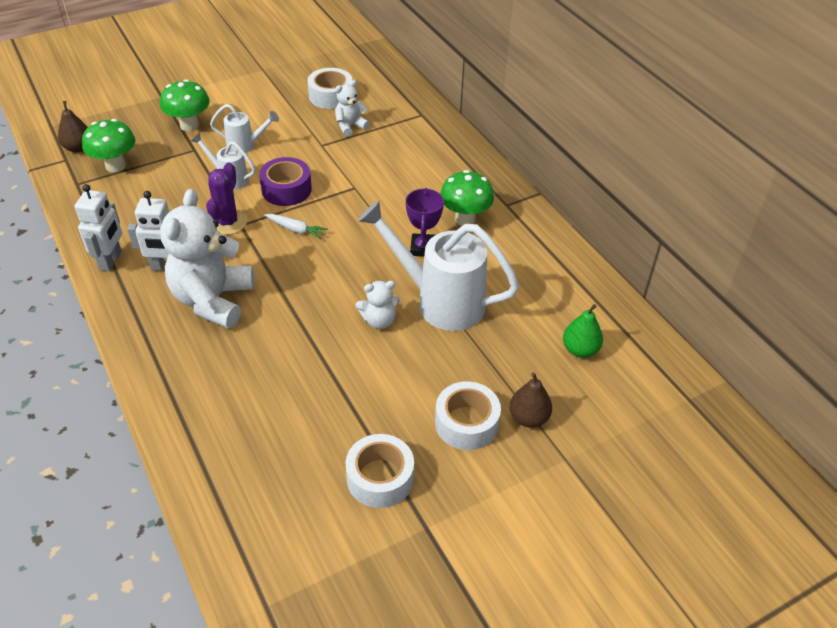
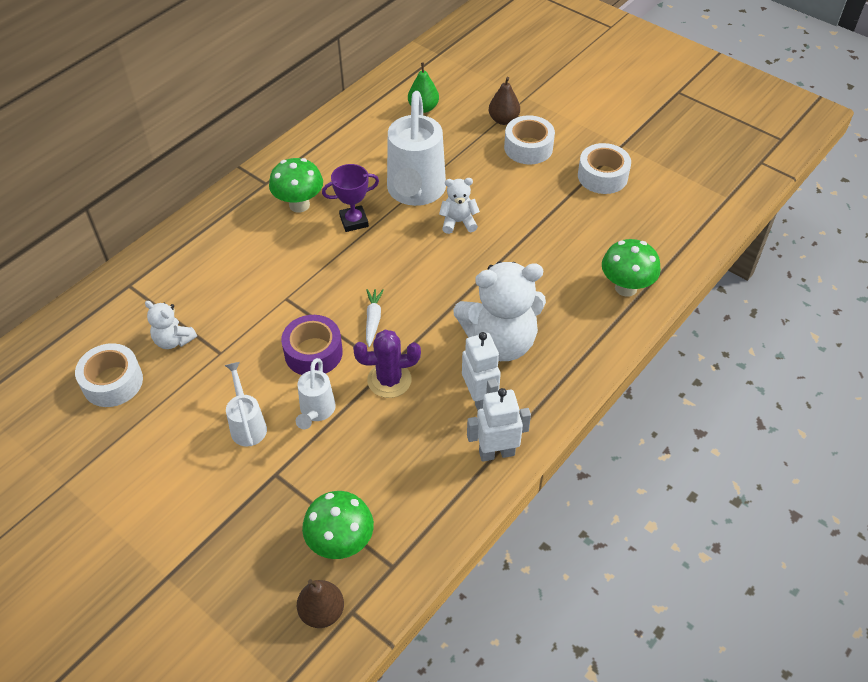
camera: 110 degrees left, 5 degrees up
green mushroom [160,79,210,131] -> green mushroom moved to [602,239,661,297]
white teddy bear [356,281,400,329] -> white teddy bear turned 60 degrees counterclockwise [439,178,480,234]

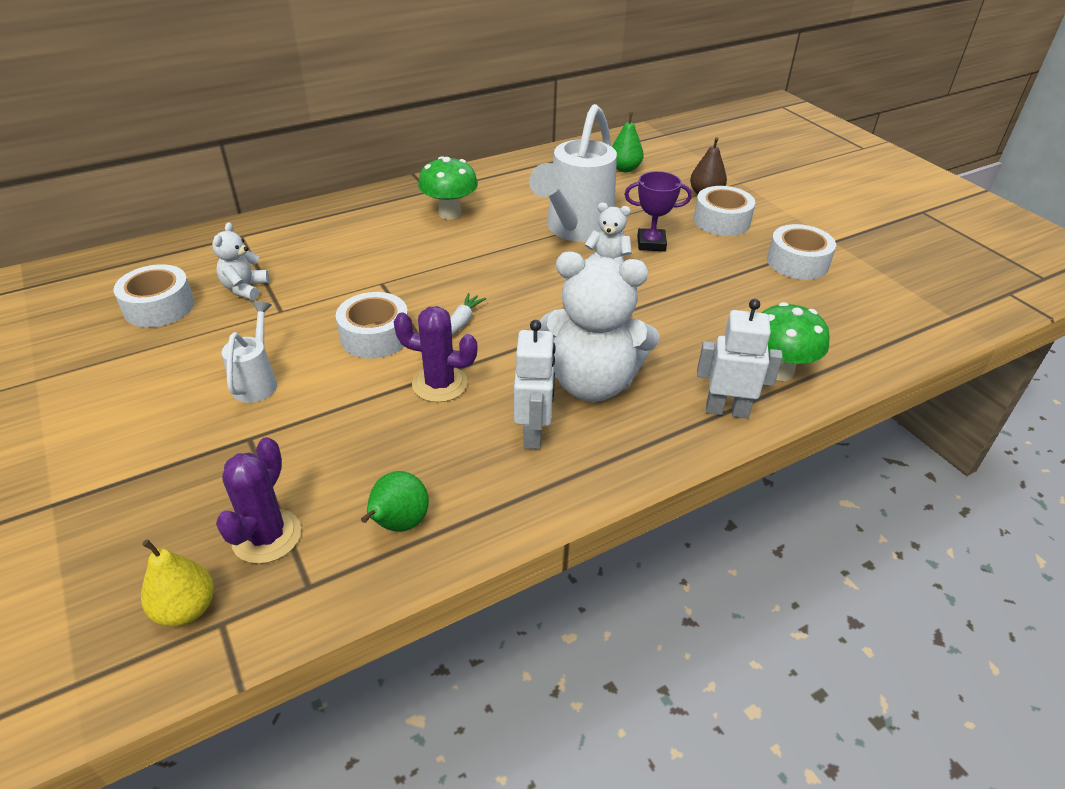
camera: 20 degrees right, 10 degrees down
white teddy bear [145,301,197,349] -> white teddy bear turned 45 degrees clockwise [212,222,269,300]
purple tape [281,315,343,375] -> white tape [336,292,408,359]
white watering can [296,358,336,429] -> none
brown pear [297,579,344,628] -> yellow pear [141,539,214,626]
green mushroom [302,491,374,559] -> purple cactus [216,437,301,564]
purple trophy [322,164,379,232] -> purple trophy moved to [624,171,692,251]
white robot [467,388,531,462] -> white robot moved to [697,299,783,419]
none -> green pear [361,471,429,532]

